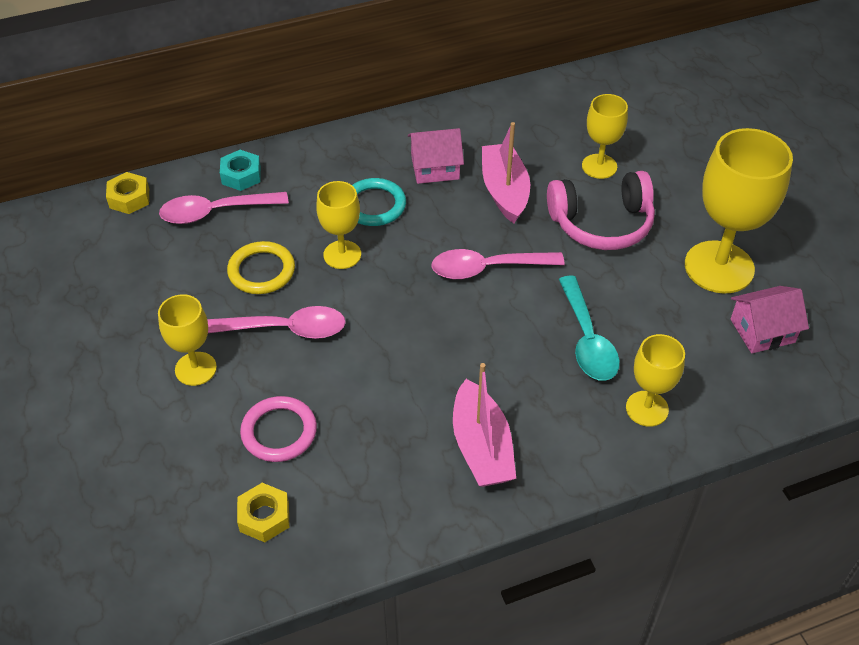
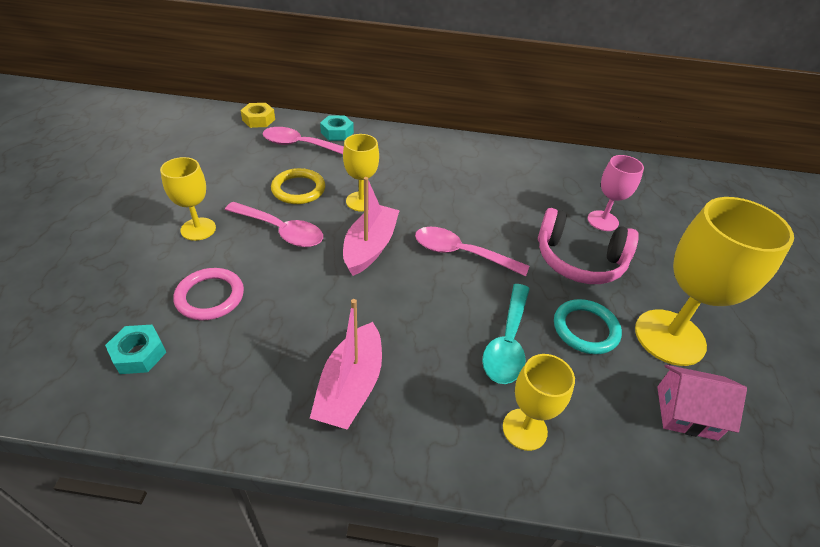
camera: 25 degrees right, 5 degrees down
yellow nut [237,483,290,542] -> turquoise nut [105,325,166,374]
turquoise ring [352,178,406,226] -> turquoise ring moved to [554,299,622,354]
pink house [408,128,464,184] -> none
pink boat [482,122,530,223] -> pink boat moved to [343,177,400,276]
yellow goblet [582,94,628,179] -> pink goblet [588,155,644,231]

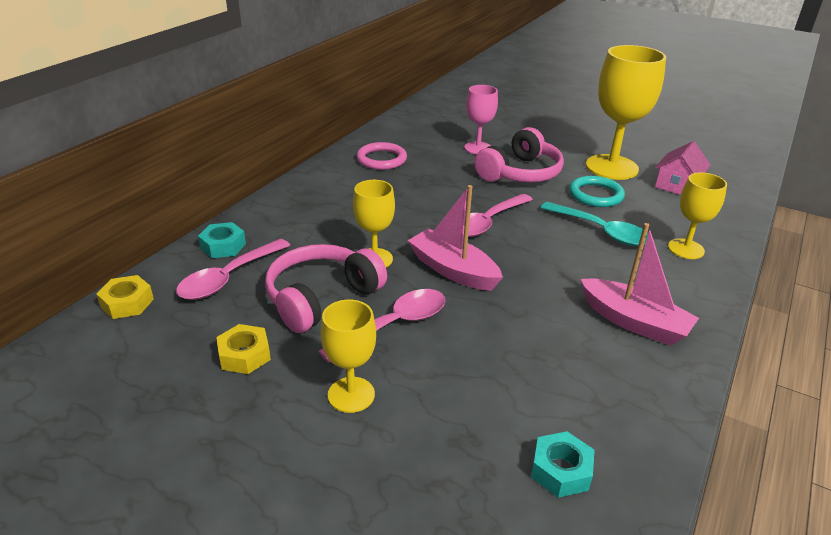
camera: 65 degrees left, 10 degrees down
pink ring [173,268,244,320] -> pink ring moved to [357,142,407,170]
yellow ring [271,168,325,204] -> pink headphones [265,244,387,333]
none -> yellow nut [216,324,271,374]

